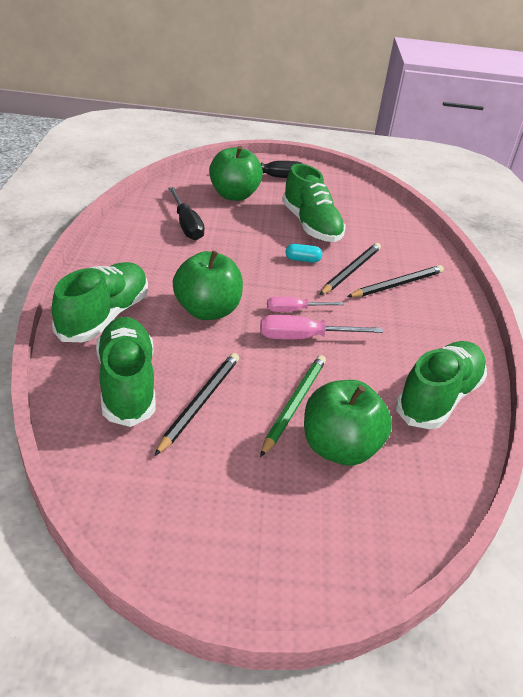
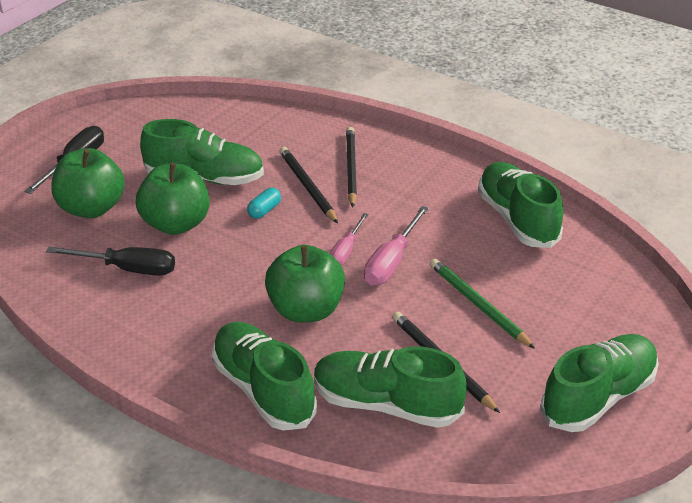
camera: 55 degrees left, 0 degrees up
green apple [304,380,392,466] -> green apple moved to [136,163,210,235]
none -> green shoe [540,334,659,432]

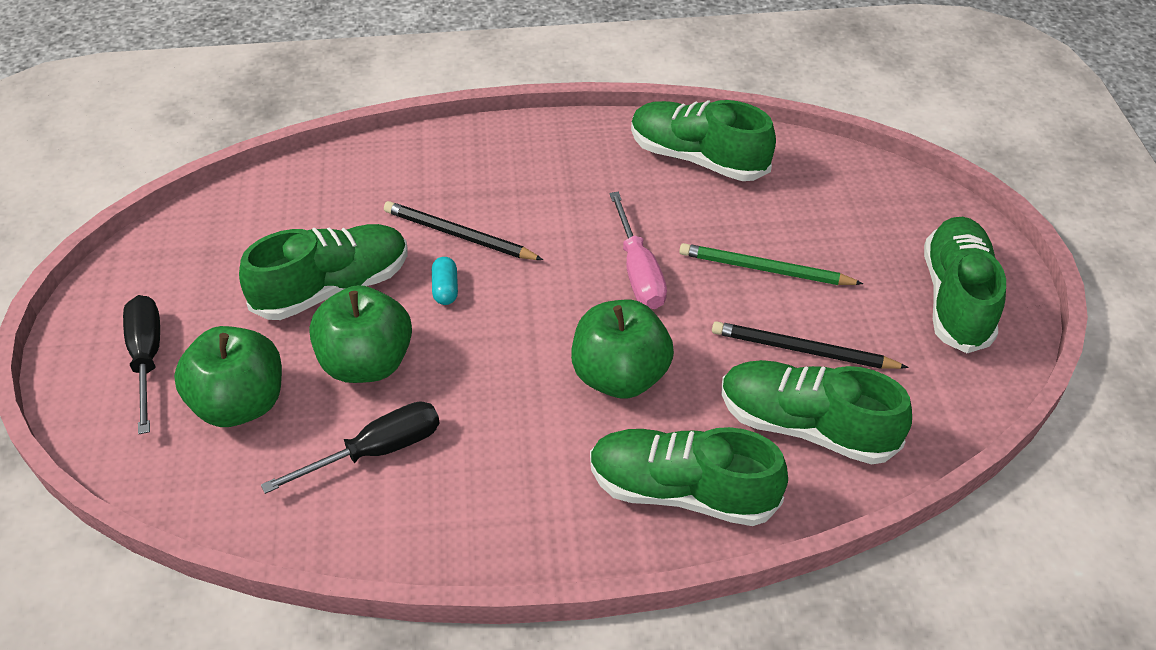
camera: 40 degrees left, 10 degrees up
green shoe [314,347,467,428] -> green shoe turned 45 degrees clockwise [722,360,912,465]
pink screwdriver [330,213,368,265] -> none
black pencil [346,127,357,207] -> none

